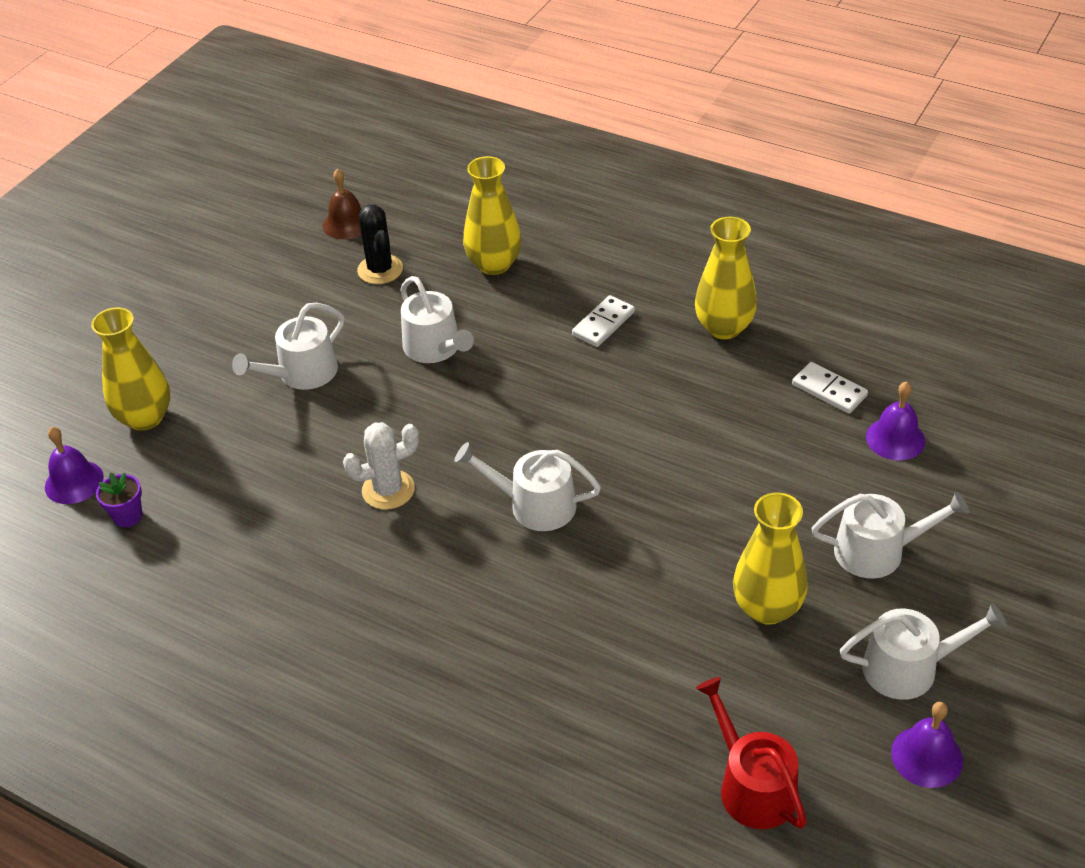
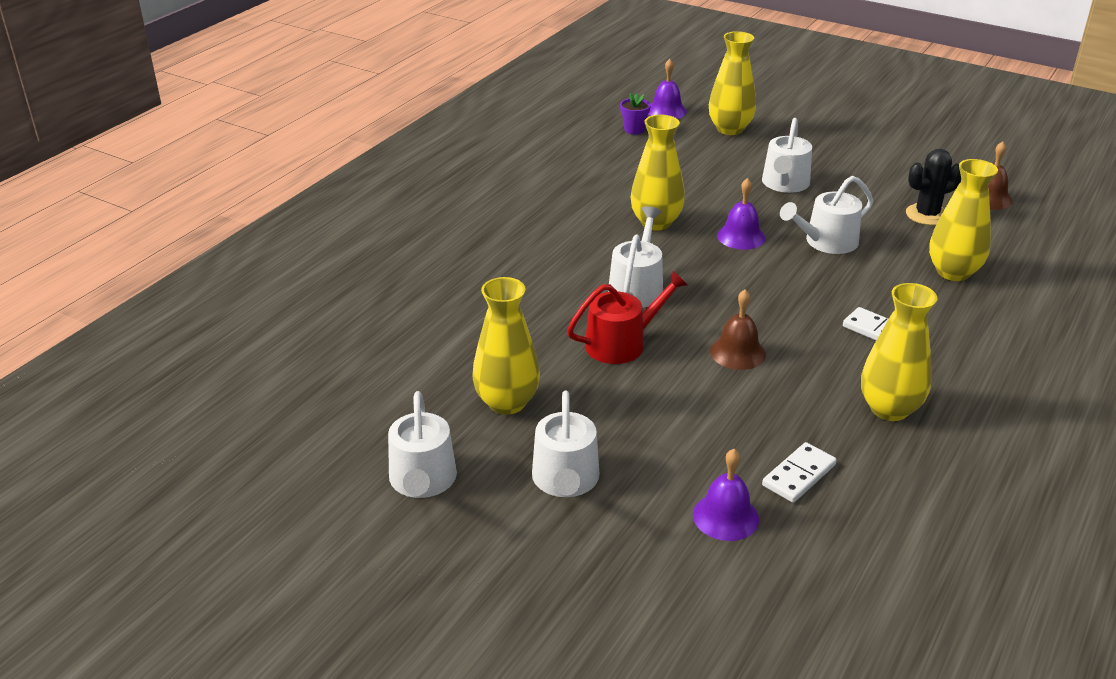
camera: 90 degrees right, 10 degrees down
white watering can [232,303,345,390] -> white watering can turned 120 degrees counterclockwise [762,118,812,193]
white cactus [343,422,419,510] -> yellow vase [631,115,685,231]
red watering can [696,677,807,829] -> red watering can moved to [567,271,688,364]
purple bell [891,702,963,788] -> purple bell moved to [717,178,766,250]
none -> brown bell [710,289,766,370]

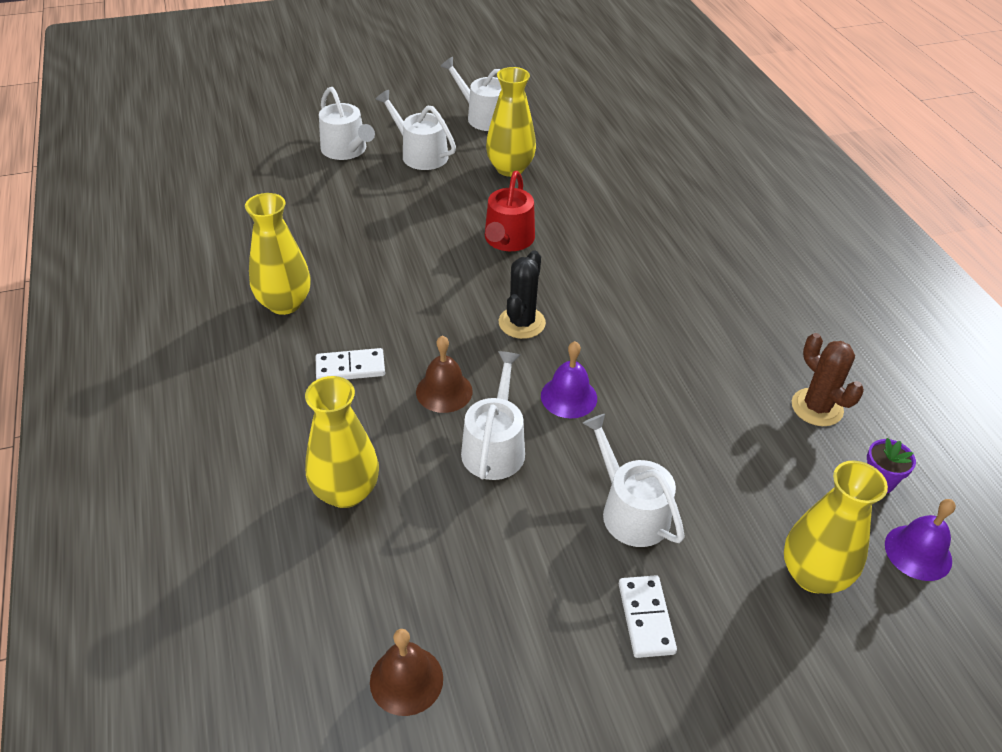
camera: 130 degrees right, 10 degrees up
white watering can [608,206,663,308] -> white watering can moved to [319,87,375,160]
yellow vase [631,115,685,231] -> none
purple bell [693,449,759,541] -> none
brown bell [710,289,766,370] -> brown bell moved to [416,335,473,413]
white domino [762,442,837,503] -> white domino moved to [619,575,677,658]
black cactus [906,149,961,225] -> black cactus moved to [499,250,546,339]
none -> brown cactus [792,333,864,426]

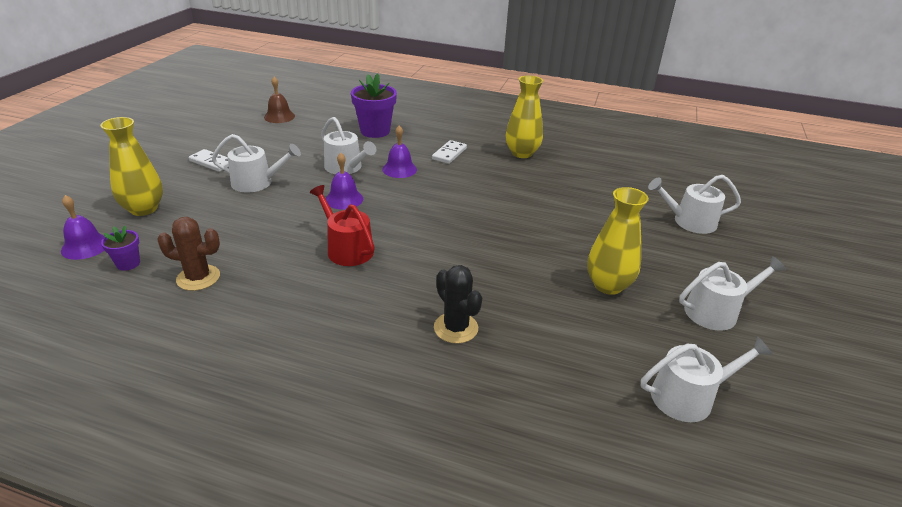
camera: 125 degrees right, 10 degrees down
yellow vase [305,376,379,508] -> purple flower pot [351,73,397,138]
white watering can [375,90,456,170] -> white watering can moved to [641,336,773,422]
brown bell [416,335,473,413] -> purple bell [382,125,417,178]
red watering can [485,171,535,251] -> red watering can moved to [310,185,375,266]
black cactus [499,250,546,339] -> black cactus moved to [434,265,482,344]

